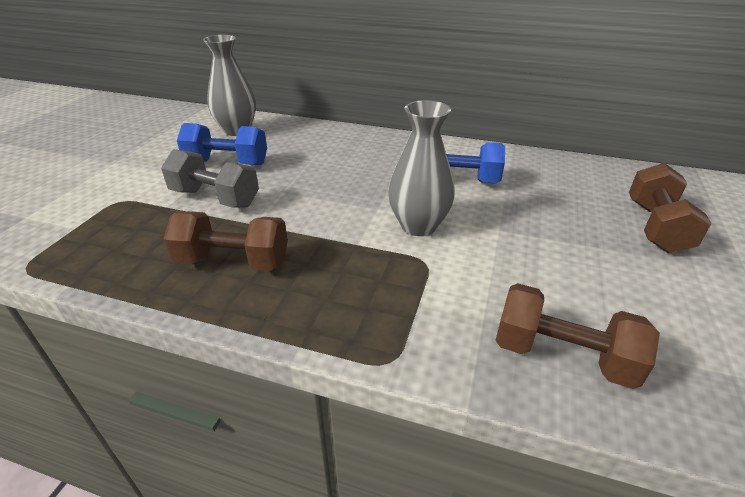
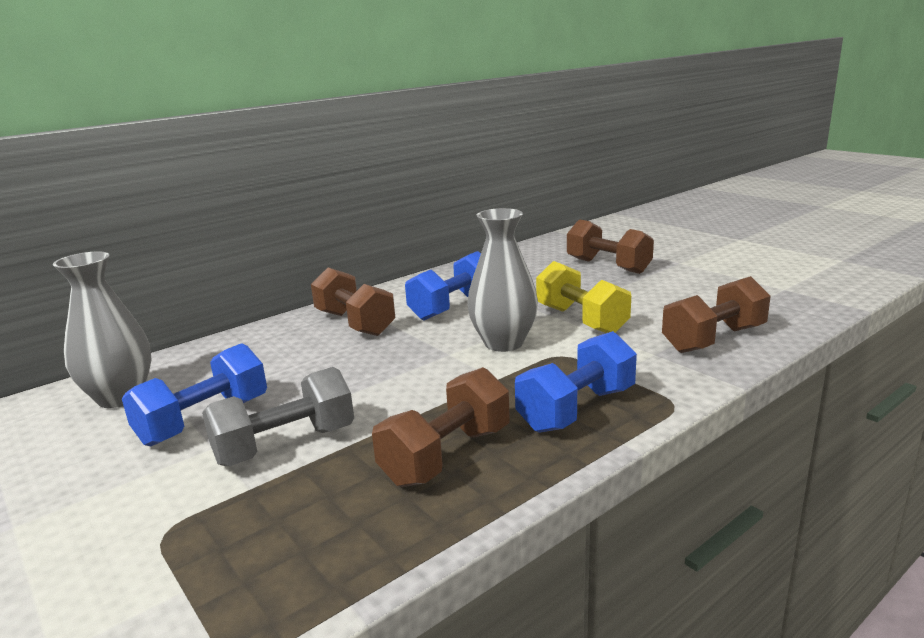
camera: 55 degrees left, 15 degrees down
none -> brown dumbbell [311,267,395,336]
none -> blue dumbbell [515,331,637,433]
none -> yellow dumbbell [536,261,631,333]

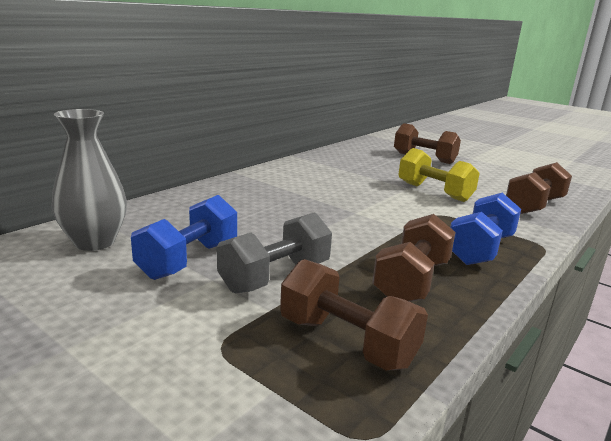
camera: 15 degrees left, 0 degrees up
brown dumbbell [311,267,395,336] -> brown dumbbell moved to [280,259,428,371]
blue dumbbell [405,251,481,321] -> none
grey vase [467,208,538,352] -> none

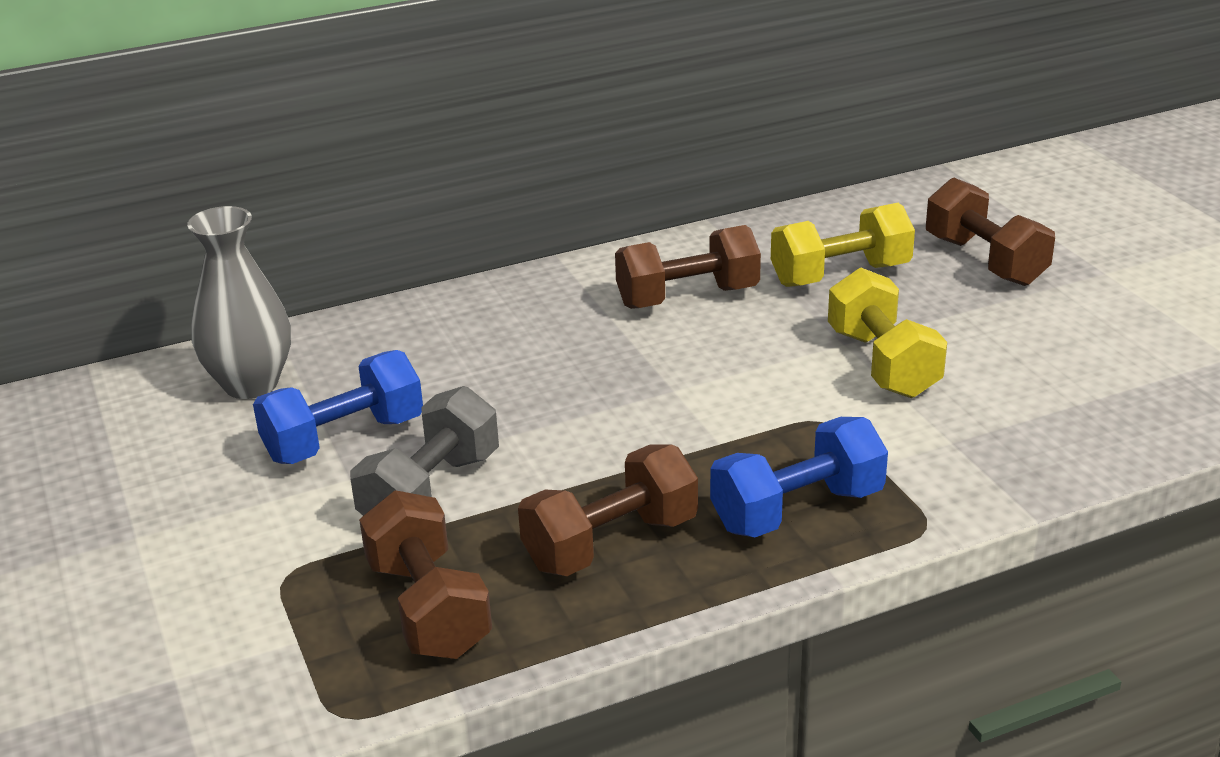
camera: 30 degrees right, 10 degrees up
grey dumbbell [217,212,332,294] -> grey dumbbell turned 45 degrees counterclockwise [350,386,499,516]
brown dumbbell [506,162,572,214] -> brown dumbbell moved to [615,225,761,309]
none -> yellow dumbbell [771,203,915,287]

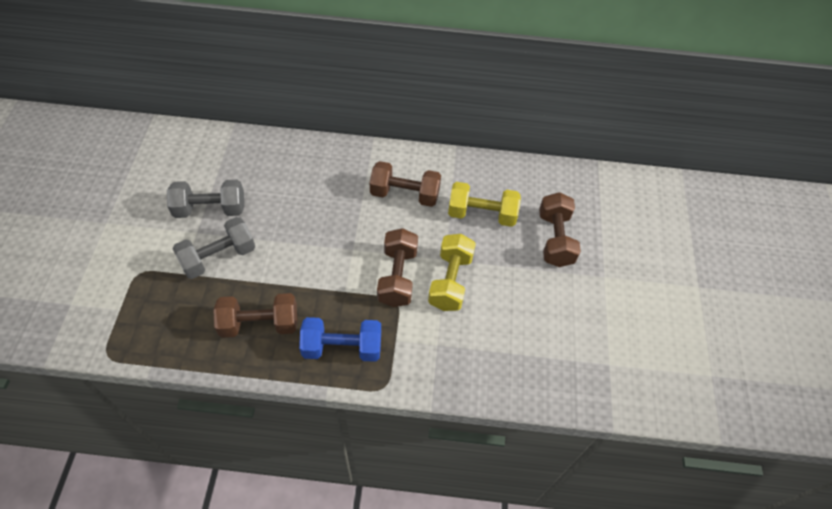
camera: 25 degrees right, 25 degrees up
grey vase [187,206,291,399] -> none
blue dumbbell [253,350,423,464] -> grey dumbbell [167,180,244,218]
brown dumbbell [359,490,492,659] -> brown dumbbell moved to [377,228,418,307]

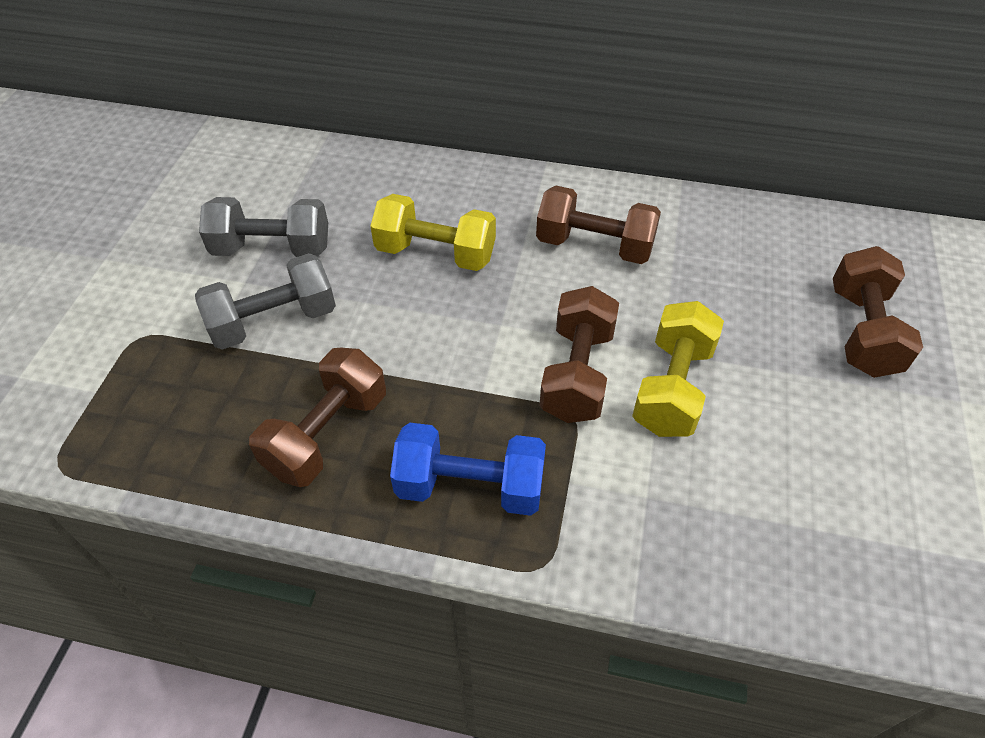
camera: 10 degrees right, 5 degrees down
brown dumbbell [213,293,297,338] -> brown dumbbell turned 60 degrees counterclockwise [249,348,386,487]
yellow dumbbell [448,182,521,227] -> yellow dumbbell moved to [370,194,496,271]

